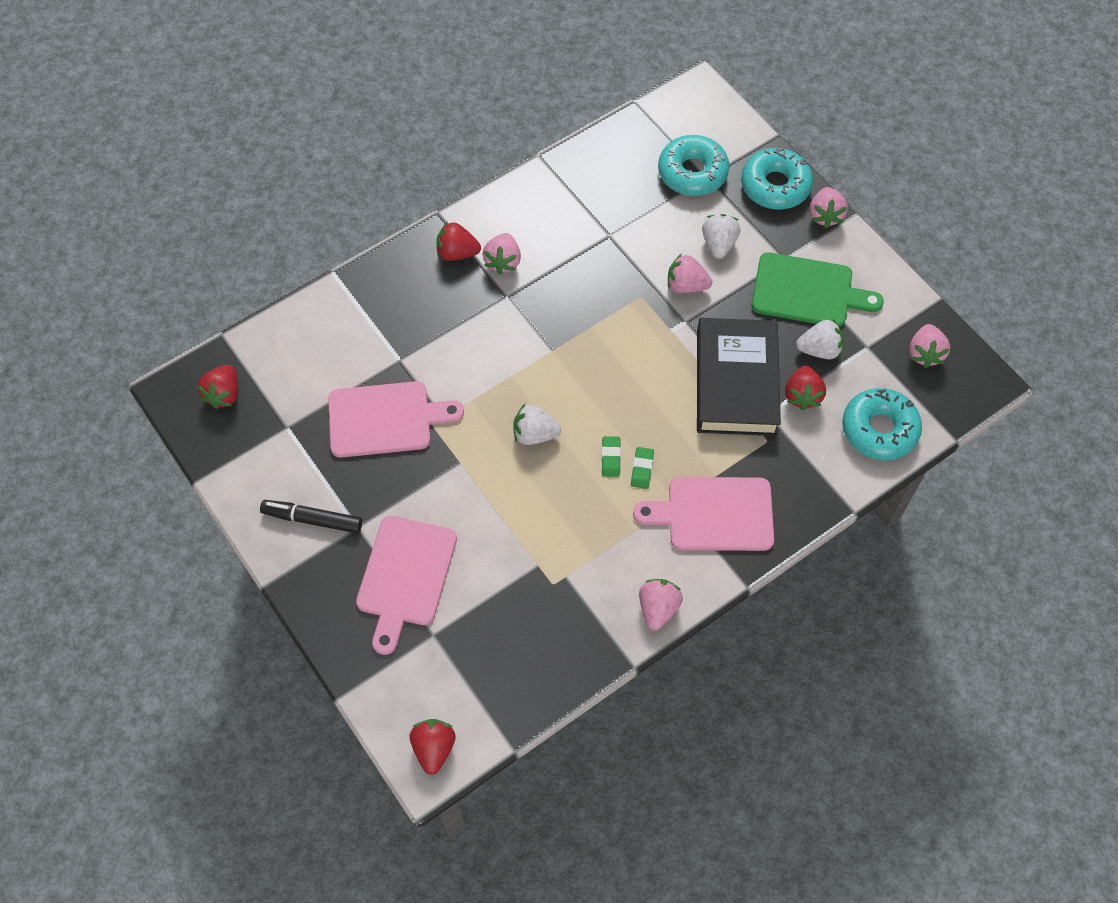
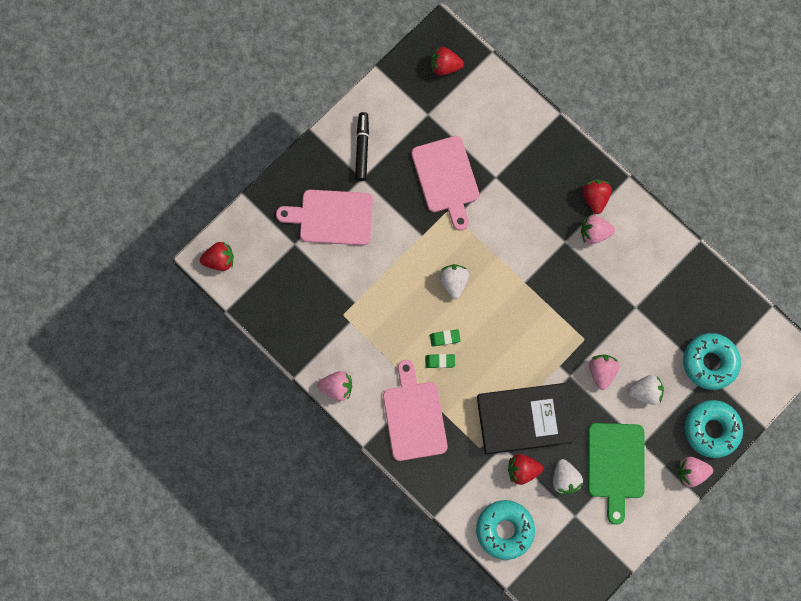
camera: 80 degrees right, 15 degrees up
pink strawberry [909,324,950,368] -> none

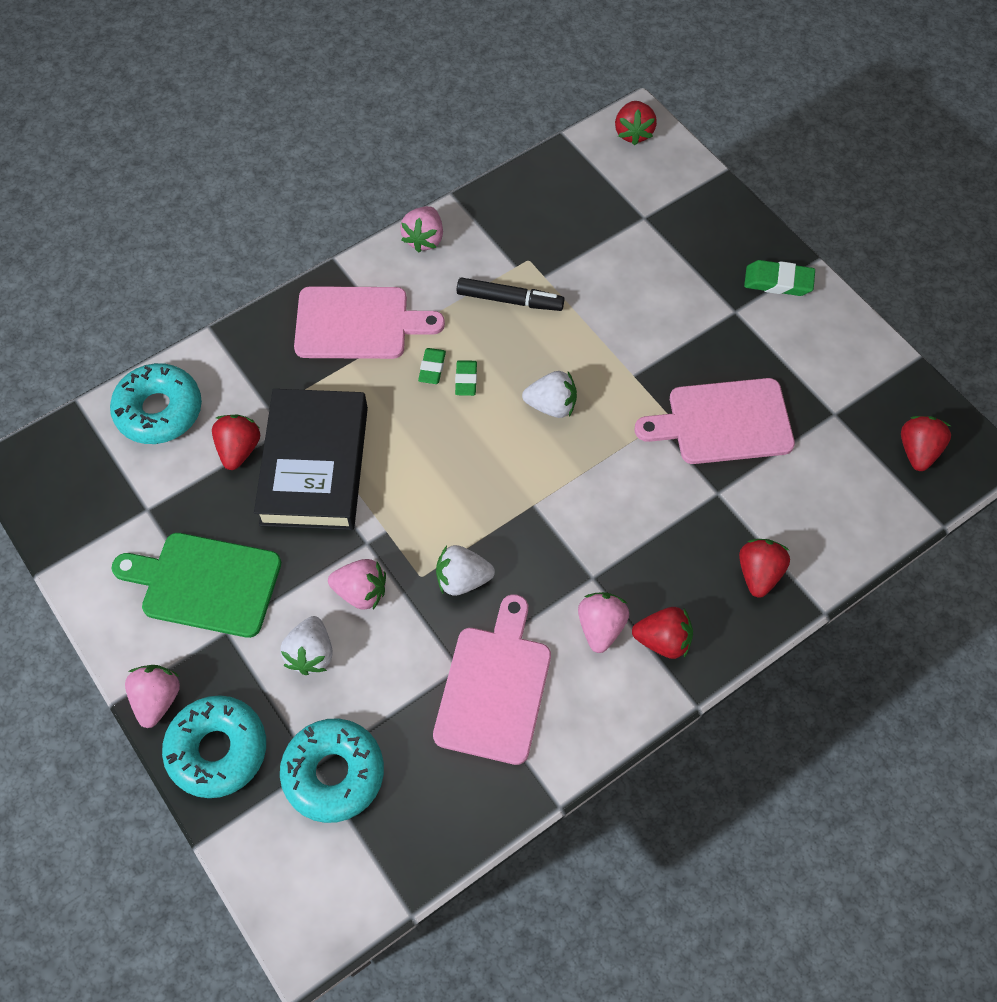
camera: 100 degrees right, 15 degrees down
pink cutting board [276,190,373,245] -> pink cutting board moved to [433,594,551,765]
black marker [355,112,369,181] -> black marker moved to [457,277,565,311]
white strawberry [553,459,583,494] -> white strawberry moved to [436,545,495,596]
none -> red strawberry [739,539,790,598]
none -> green eraser [744,260,815,296]

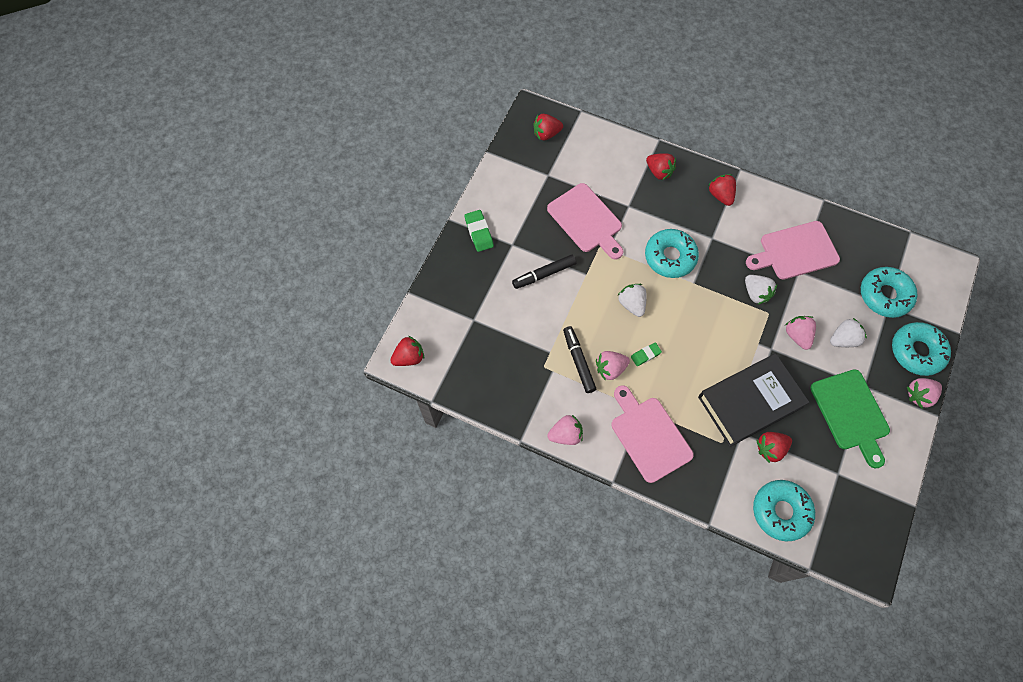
camera: 120 degrees left, 5 degrees up
green eraser [418,348,446,384] -> none
pink strawberry [578,592,629,653] -> pink strawberry moved to [596,351,630,381]
red strawberry [739,539,790,598] -> red strawberry turned 120 degrees counterclockwise [646,153,676,180]
none -> black marker [512,255,576,289]
none -> turquoise donut [645,229,699,278]

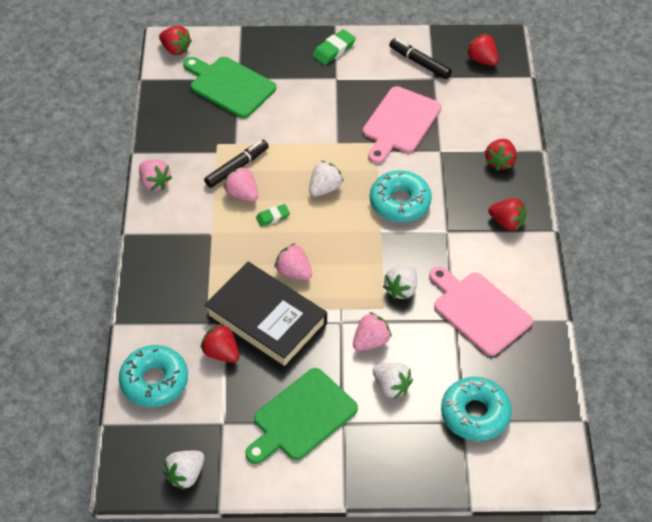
camera: 65 degrees right, 15 degrees down
black marker [512,255,576,289] -> black marker moved to [389,38,452,79]
pink cutting board [611,385,694,483] -> none
green eraser [631,342,662,366] -> green eraser turned 60 degrees counterclockwise [256,204,290,227]
red strawberry [708,174,736,206] -> red strawberry turned 75 degrees clockwise [488,198,527,231]
turquoise donut [892,322,951,376] -> none
pink strawberry [907,378,942,408] -> pink strawberry moved to [274,243,312,280]
none -> white strawberry [163,451,204,490]
none -> green cutting board [183,57,276,118]

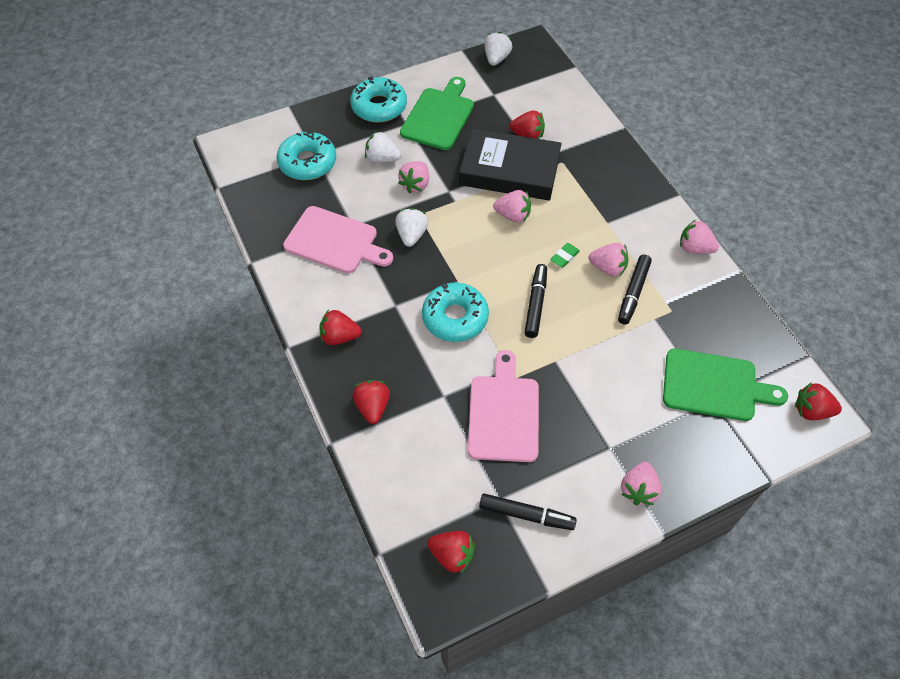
camera: 155 degrees right, 5 degrees up
turquoise donut [119,345,188,407] -> turquoise donut moved to [350,76,407,123]
white strawberry [309,161,343,196] -> black marker [524,264,547,338]
green eraser [312,29,356,65] -> pink strawberry [621,462,662,505]

